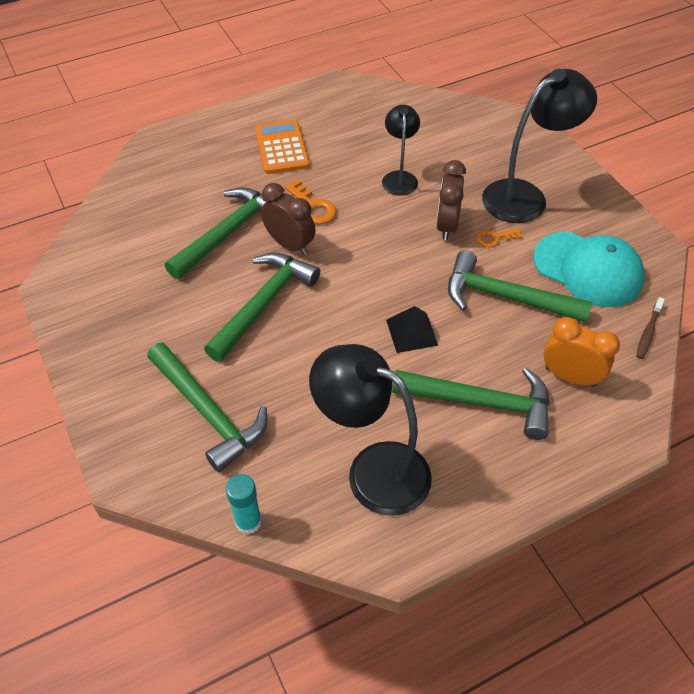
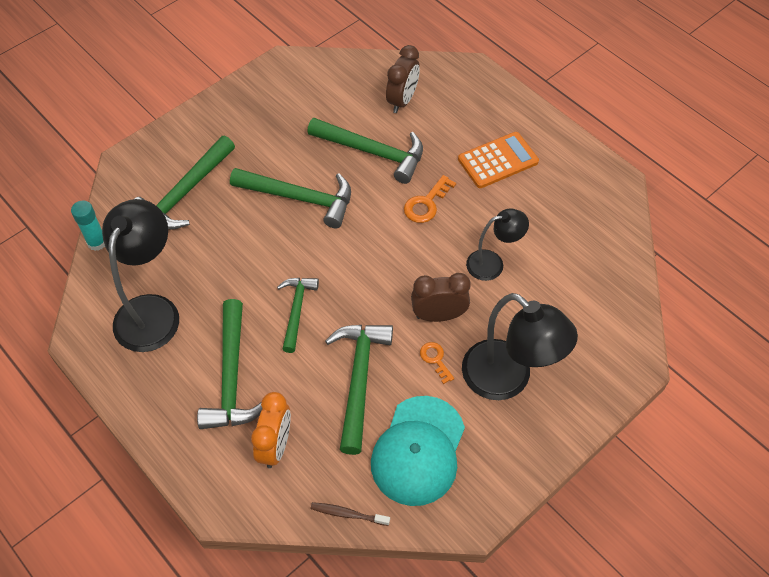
camera: 75 degrees right, 5 degrees up
brown clock [261,183,316,255] -> brown clock moved to [386,45,420,113]
black pyramid [386,306,438,353] -> green hammer [277,278,319,353]

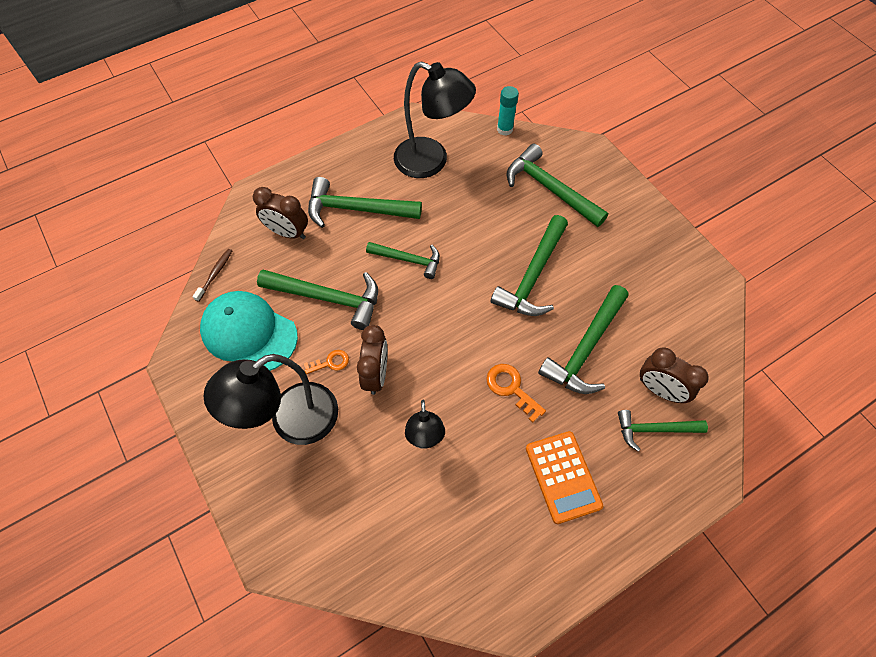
camera: 100 degrees right, 5 degrees up
orange clock [251,392,291,468] -> brown clock [253,187,308,239]
none -> green hammer [618,410,708,452]

